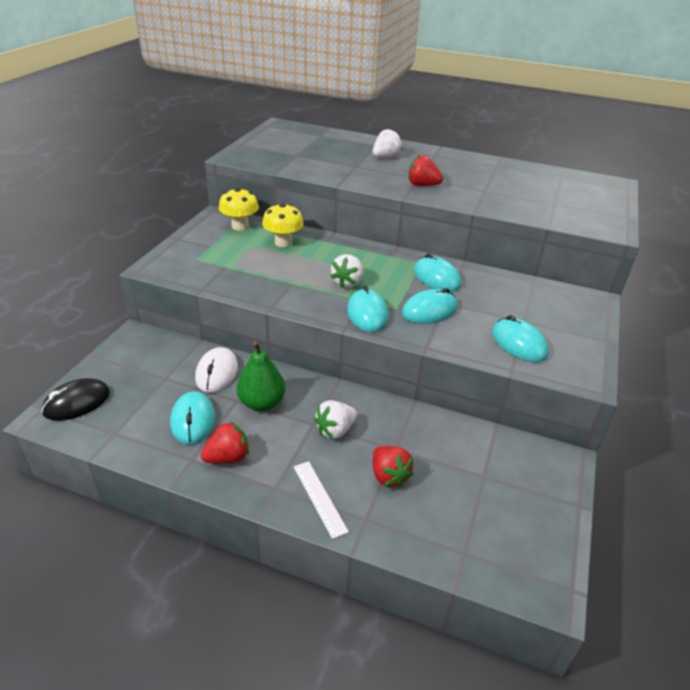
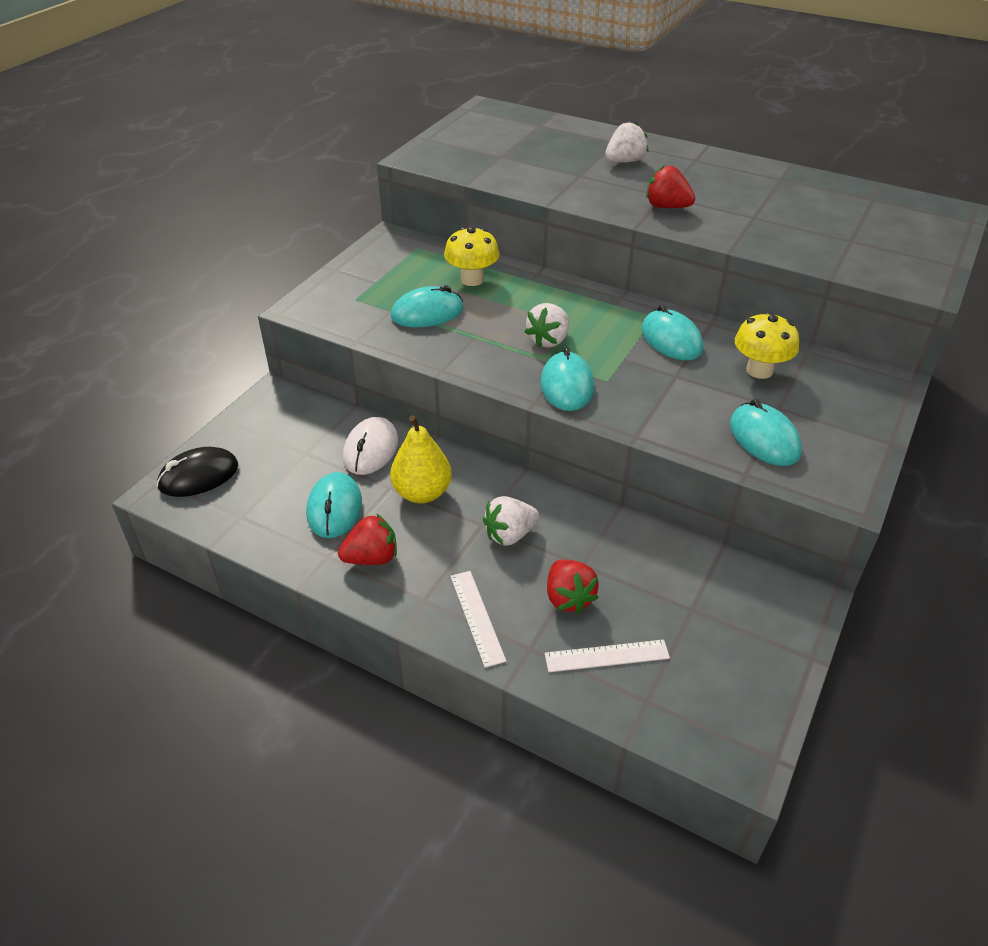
camera: 10 degrees right, 5 degrees up
yellow mushroom [219,187,259,231] -> yellow mushroom moved to [735,312,799,379]
green pear [237,341,285,411] -> yellow pear [390,415,452,504]
turquoise mouse [402,288,457,324] -> turquoise mouse moved to [391,285,464,327]
none -> white ruler [545,640,670,672]

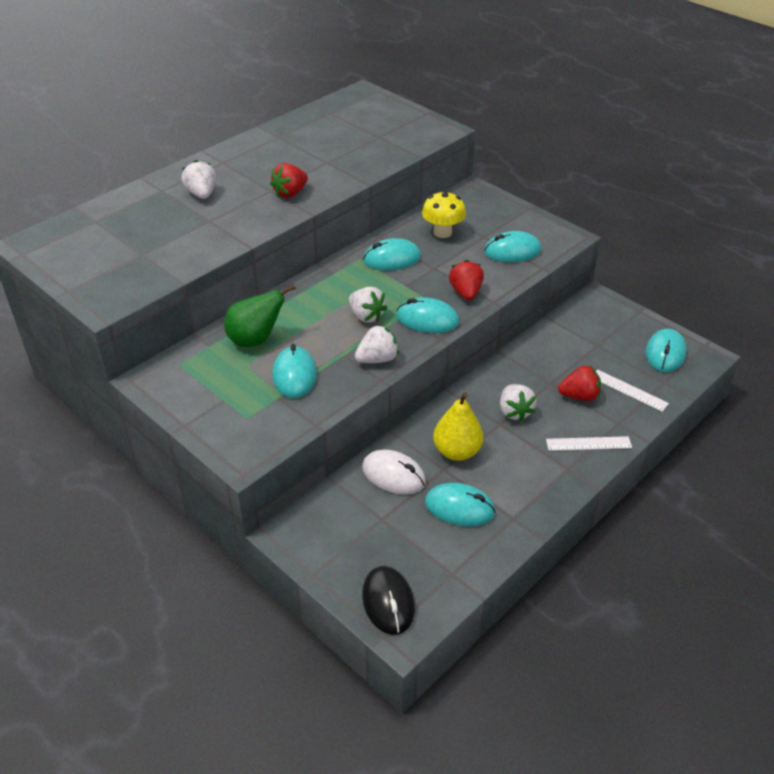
camera: 75 degrees left, 0 degrees up
red strawberry [338,514,397,565] -> red strawberry moved to [449,260,484,300]
yellow mushroom [444,227,499,286] -> green pear [224,284,296,347]
white ruler [545,640,670,672] -> white ruler turned 60 degrees counterclockwise [596,370,669,412]
none -> white strawberry [355,325,399,363]
none -> turquoise mouse [646,329,686,372]

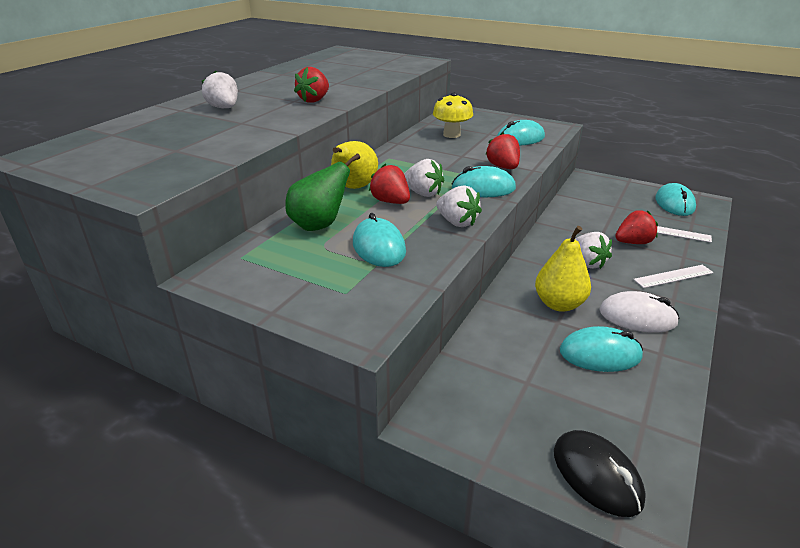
camera: 15 degrees left, 10 degrees down
white strawberry [355,325,399,363] -> white strawberry turned 90 degrees clockwise [436,185,482,227]
white mouse [362,450,426,495] -> white mouse moved to [599,291,680,333]
turquoise mouse [363,238,421,270] -> none
none -> yellow pear [331,141,378,189]
none -> red strawberry [369,164,410,204]

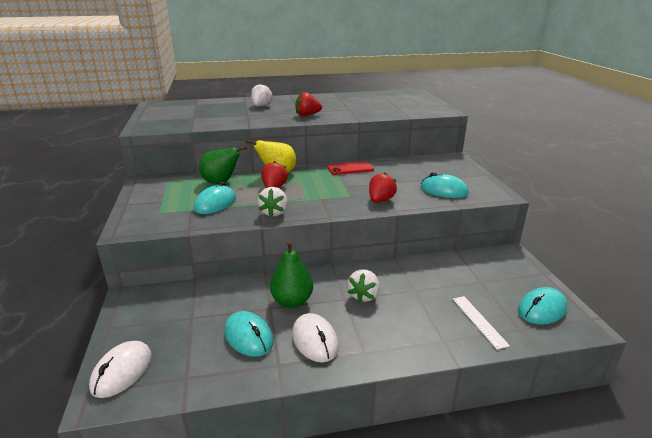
camera: 50 degrees right, 5 degrees down
white strawberry [404,159,444,197] -> none
yellow mushroom [433,92,473,138] -> none
turquoise mouse [452,166,516,197] -> none
yellow pear [535,226,591,312] -> green pear [270,241,313,308]
black mouse [554,430,646,517] -> white mouse [89,341,152,398]
red strawberry [615,210,658,244] -> none
white ruler [633,265,714,288] -> none
none -> red phone [327,161,374,175]

